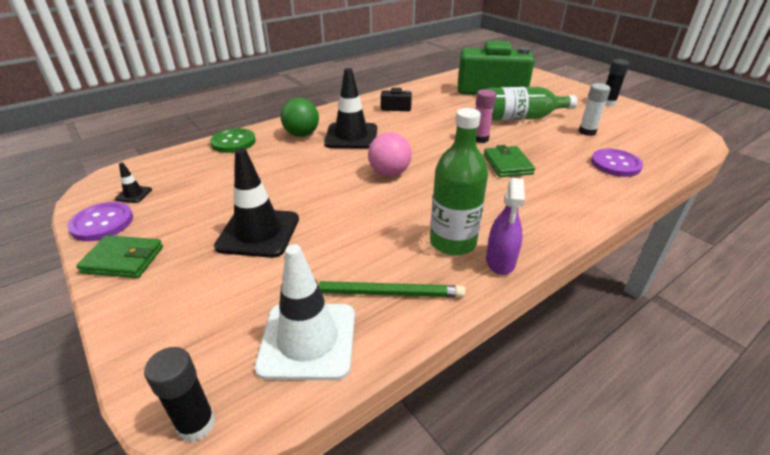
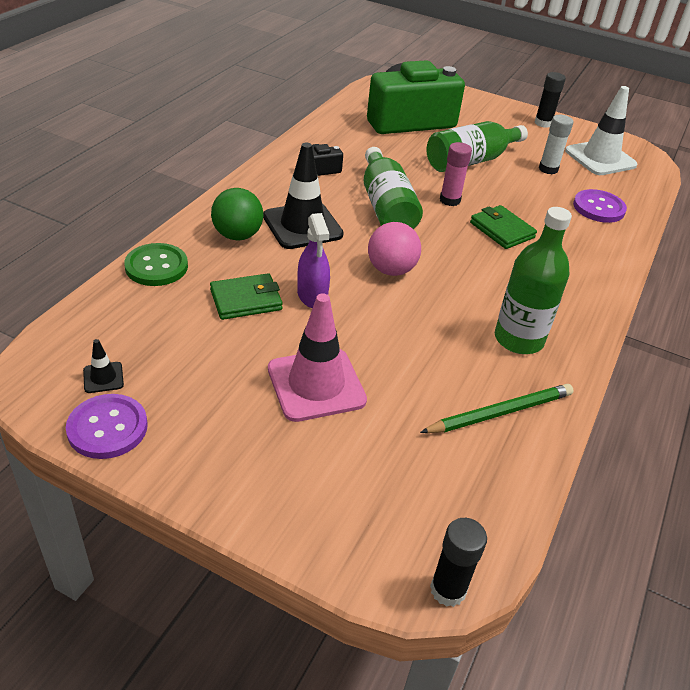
camera: 30 degrees left, 5 degrees up
green wallet [76,235,163,278] -> green wallet moved to [210,273,283,320]
black traffic cone [214,148,299,258] -> pink traffic cone [268,294,367,422]
white traffic cone [255,244,355,380] -> white traffic cone moved to [565,86,638,175]
purple spray bottle [486,178,525,275] -> purple spray bottle moved to [297,213,330,308]
none -> green bottle [363,147,423,229]

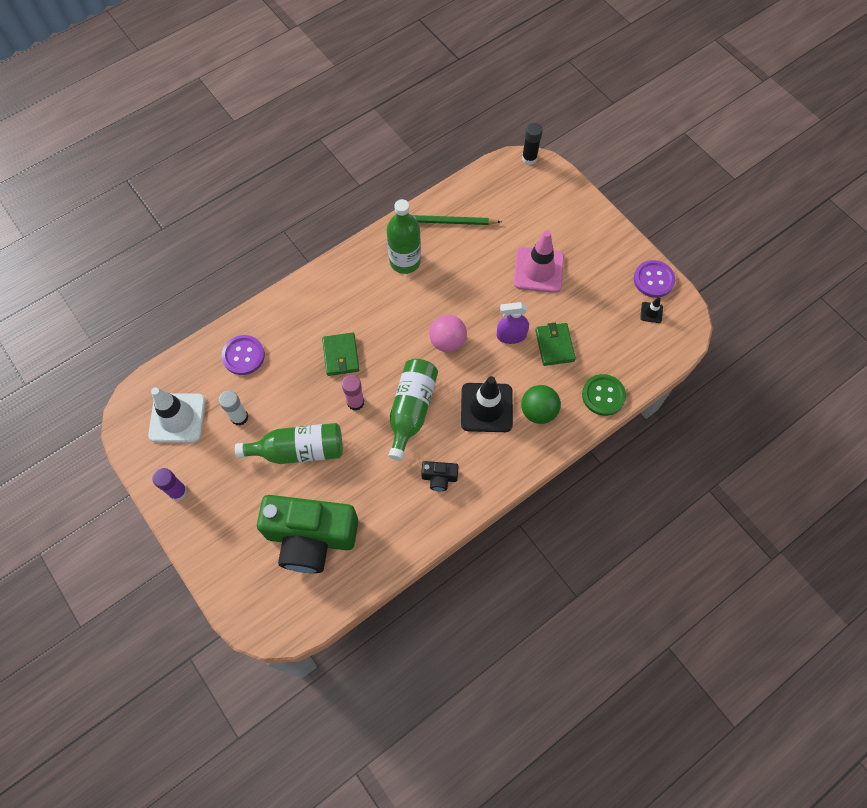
camera: 150 degrees left, 25 degrees up
green wallet [210,273,283,320] -> green wallet turned 75 degrees clockwise [535,323,576,366]
purple spray bottle [297,213,330,308] -> purple spray bottle turned 105 degrees counterclockwise [497,302,529,344]
black glue stick [534,72,566,128] -> purple glue stick [152,468,187,501]

